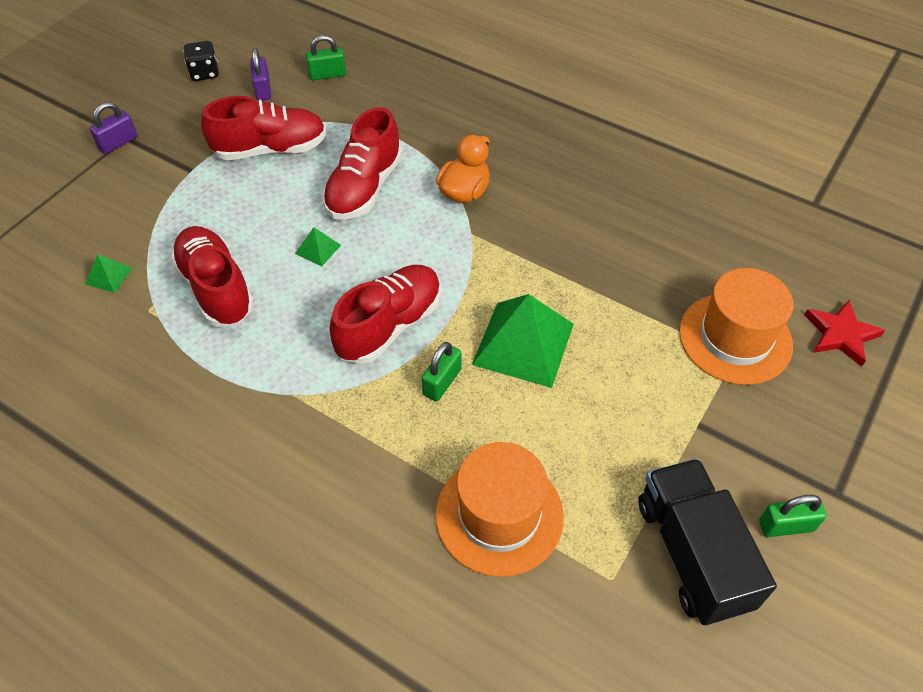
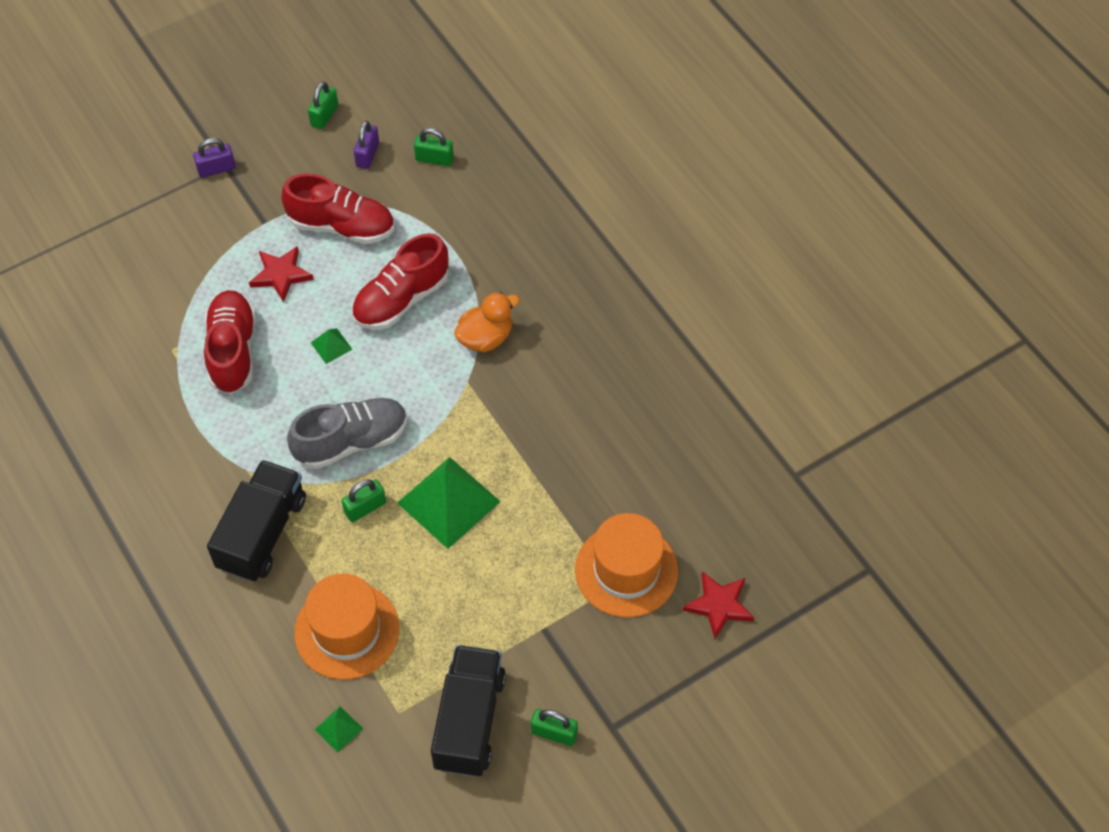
camera: 25 degrees right, 5 degrees up
green pyramid [85,254,133,293] -> green pyramid moved to [314,706,363,753]
black dice [183,41,219,81] -> green padlock [308,82,338,129]
red shoe [329,265,441,364] -> grey shoe [287,398,407,469]
none -> black truck [207,460,306,582]
none -> red star [249,246,314,302]

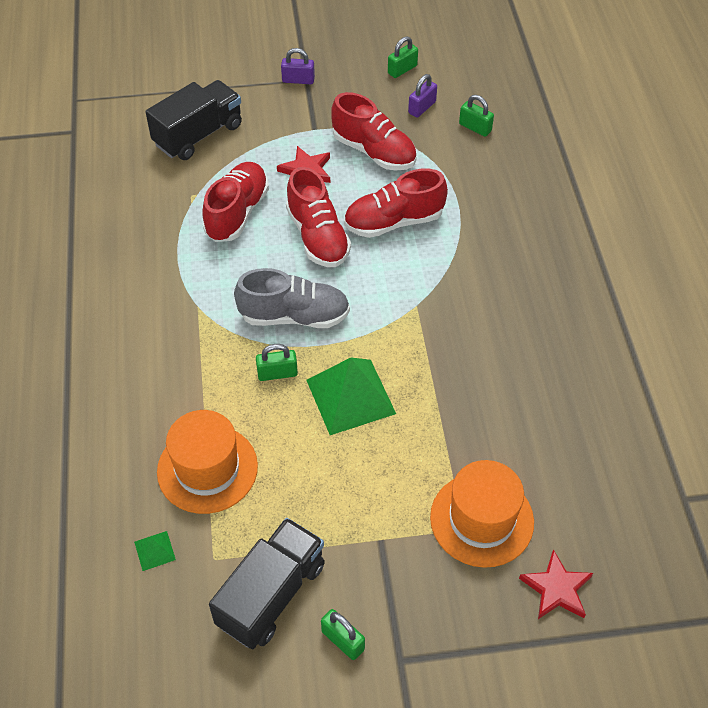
camera: 25 degrees right, 5 degrees down
black truck [207,460,306,582] -> black truck moved to [145,80,242,160]
green pyramid [311,328,353,364] -> red shoe [286,167,351,267]
orange duck [454,292,520,352] -> none

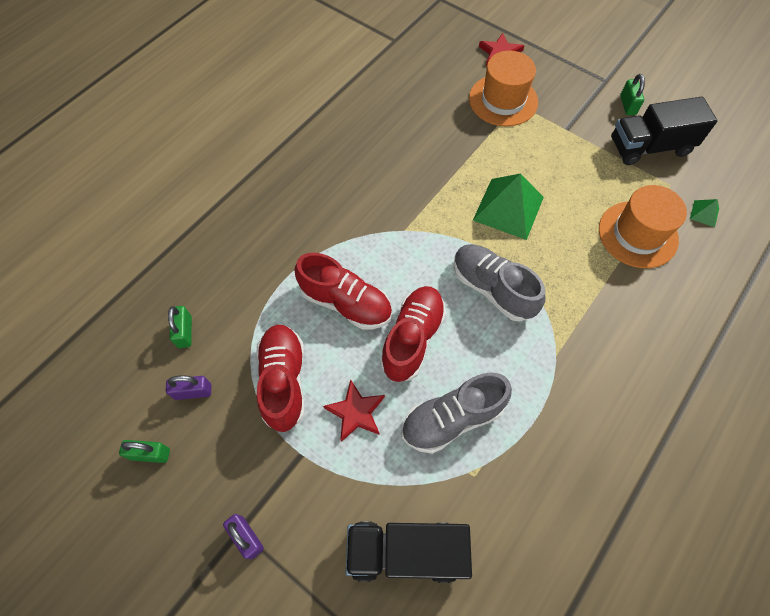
camera: 135 degrees left, 10 degrees up
red shoe [202,162,269,242] -> grey shoe [402,372,512,454]
green padlock [256,344,298,381] -> none

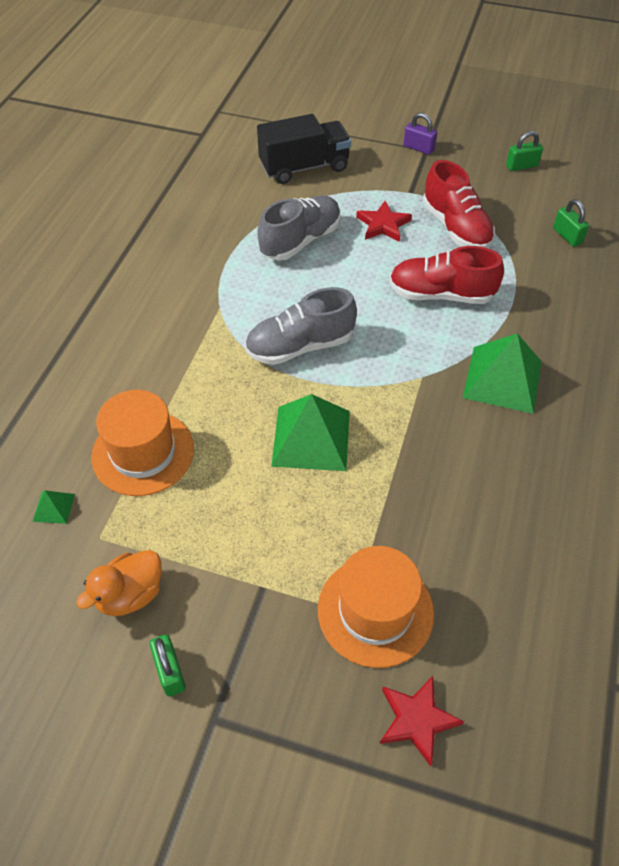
camera: 160 degrees right, 10 degrees down
purple padlock [166,375,211,400] -> none
red shoe [380,286,446,382] -> none
grey shoe [454,244,545,321] -> grey shoe turned 135 degrees clockwise [245,287,357,365]
black truck [611,97,717,165] -> orange duck [76,550,161,616]
none -> green pyramid [463,333,542,414]

